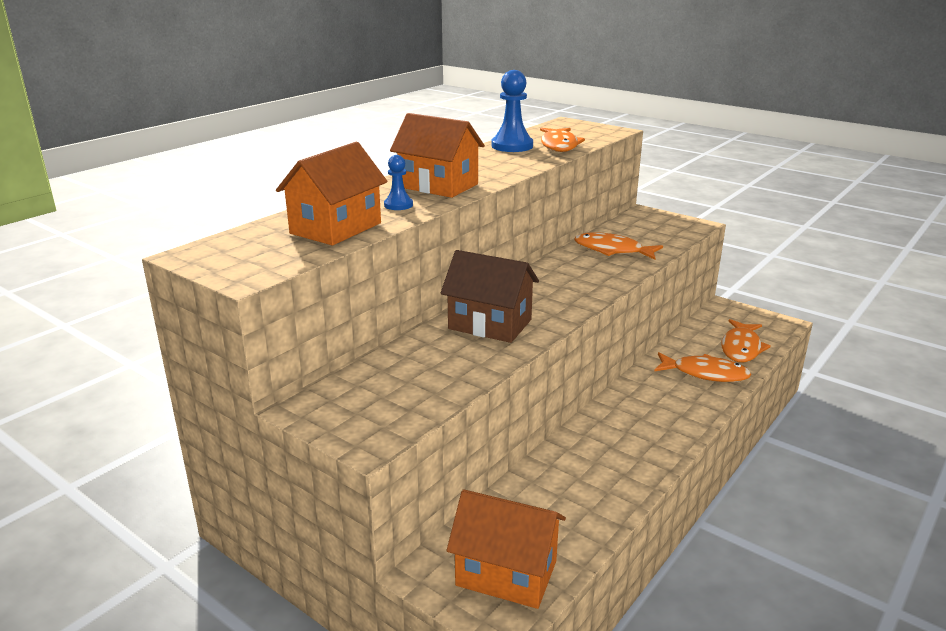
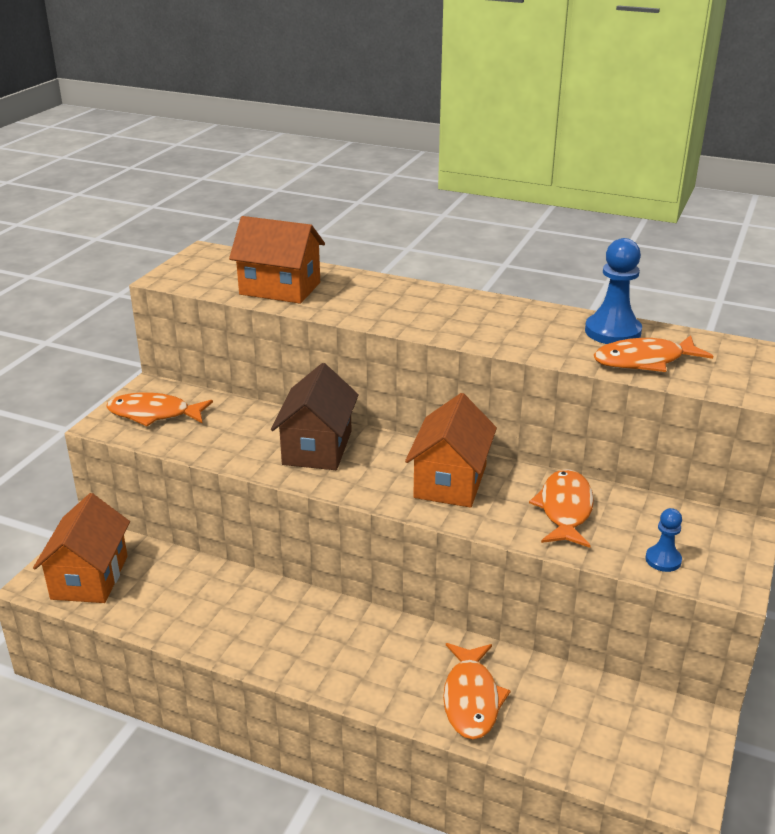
camera: 75 degrees right, 5 degrees up
blue pawn [384,155,413,210] -> blue pawn moved to [646,508,682,572]
orange house [390,113,485,198] -> orange house moved to [405,393,497,508]
orange fish [721,319,771,362] -> orange fish moved to [106,392,213,426]

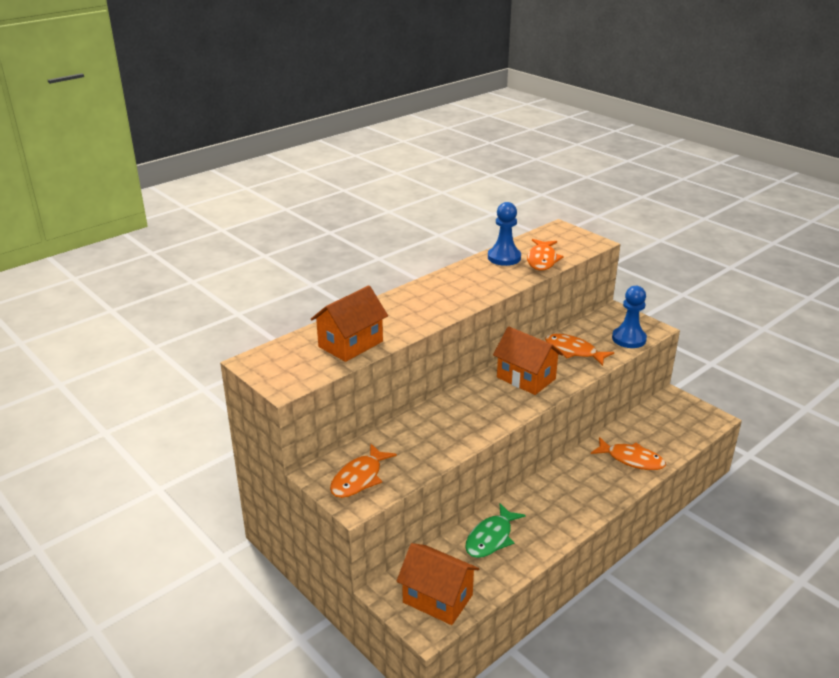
camera: 65 degrees left, 0 degrees up
brown house [271,363,359,470] -> none
blue pawn [646,508,682,572] -> blue pawn [612,286,647,348], size x1.81
none -> green fish [465,503,526,558]

